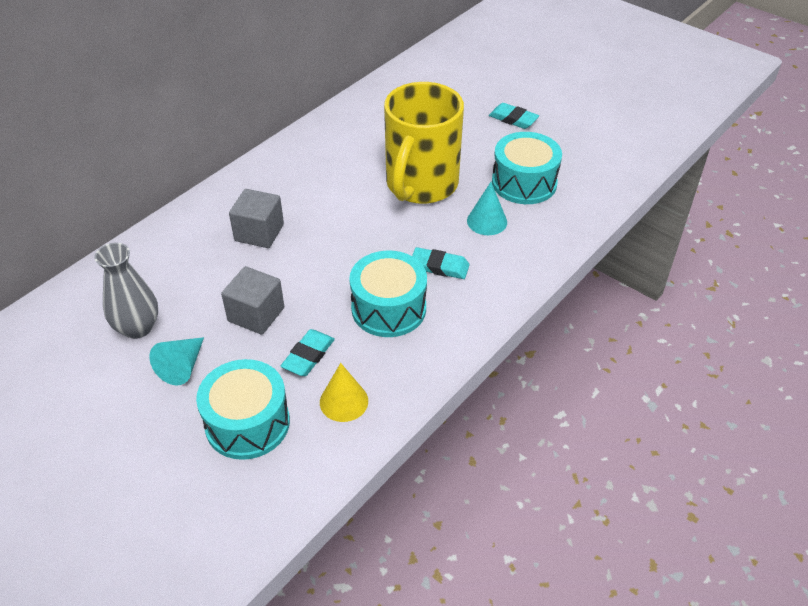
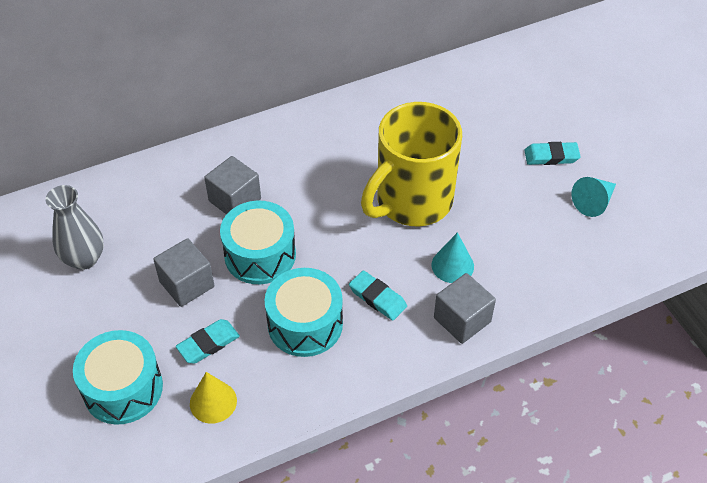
camera: 25 degrees right, 5 degrees up
turquoise cone [149,337,204,386] -> turquoise cone moved to [572,177,616,217]
turquoise eraser [489,103,539,129] -> turquoise eraser turned 60 degrees counterclockwise [524,142,581,165]
turquoise drum [492,132,562,204] -> turquoise drum moved to [220,201,296,284]
none -> grey cube [434,273,496,344]

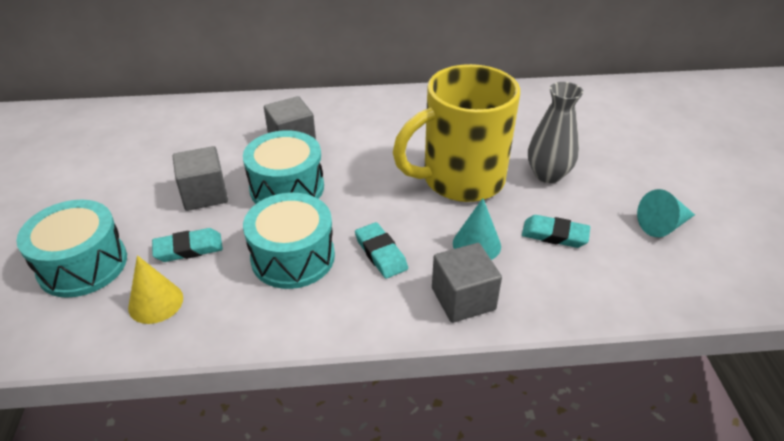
camera: 20 degrees right, 10 degrees down
grey vase [45,185,104,270] -> grey vase moved to [528,82,583,183]
turquoise eraser [524,142,581,165] -> turquoise eraser moved to [522,215,590,248]

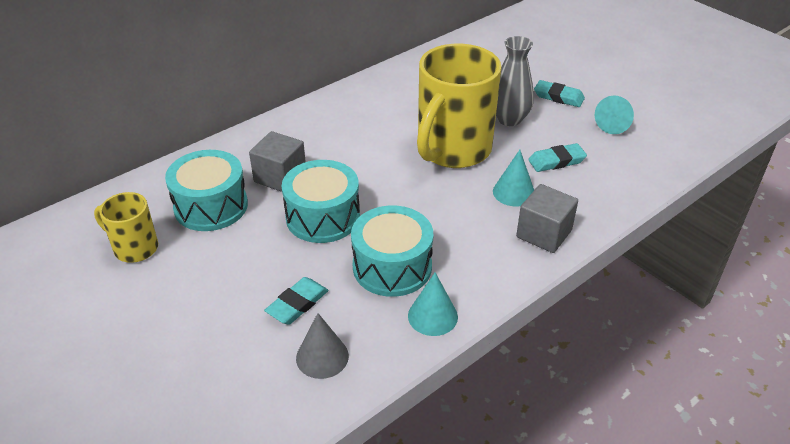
camera: 35 degrees left, 0 degrees up
turquoise drum [16,200,127,298] -> turquoise drum moved to [165,150,248,231]
yellow cone [128,255,183,324] -> grey cone [296,313,349,379]
grey cube [172,146,228,211] -> none
turquoise eraser [355,222,408,279] -> turquoise eraser moved to [534,80,585,107]
none -> yellow mug [94,192,158,263]
none -> turquoise cone [408,272,458,336]

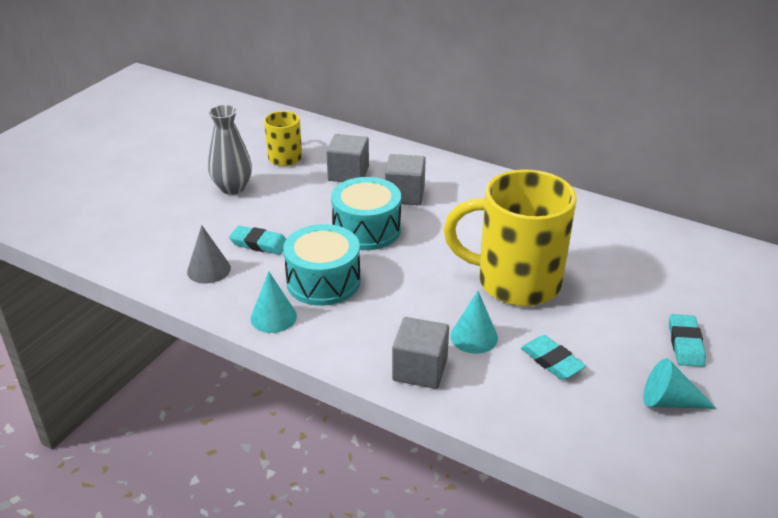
camera: 70 degrees right, 5 degrees down
turquoise drum [165,150,248,231] -> grey cube [326,134,369,182]
grey vase [496,36,534,126] -> grey vase moved to [208,105,252,195]

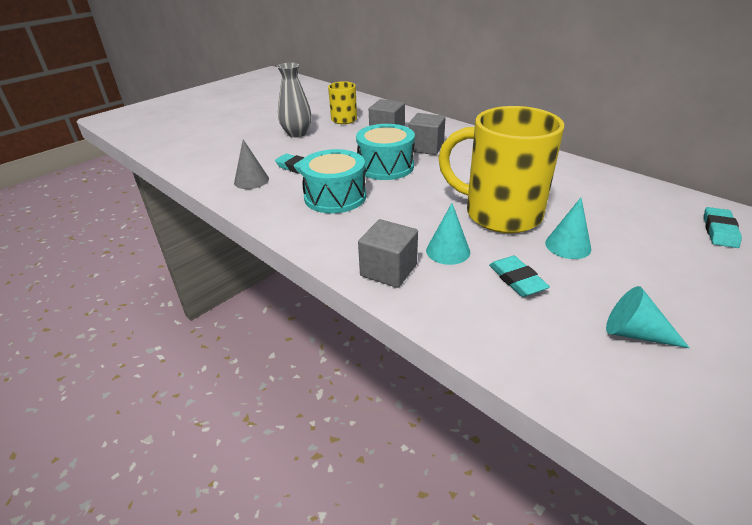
camera: 15 degrees right, 0 degrees up
turquoise cone [250,271,297,333] -> turquoise cone moved to [545,198,591,259]
turquoise eraser [669,314,706,367] -> turquoise eraser moved to [704,207,742,248]

